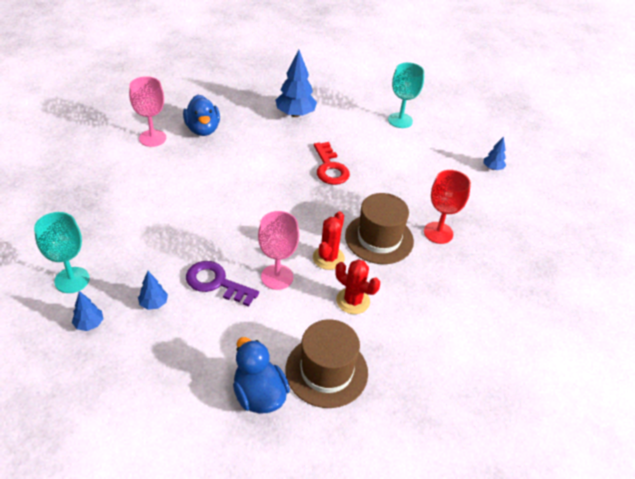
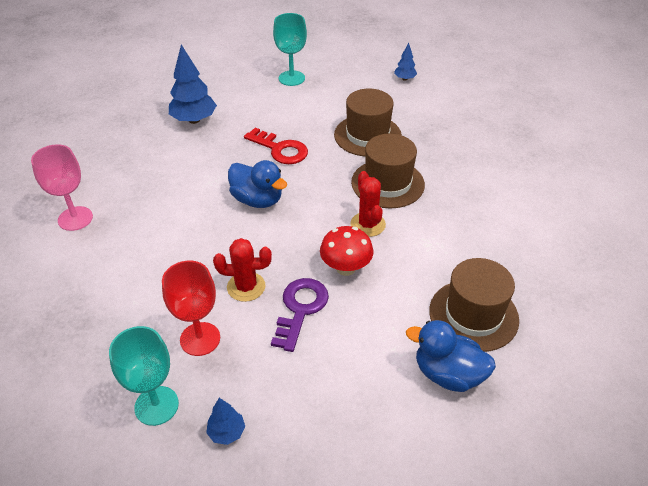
camera: 35 degrees left, 0 degrees up
blue tree [138,271,168,310] -> none
blue duck [183,95,220,136] -> blue duck moved to [228,160,287,208]
purple key [186,261,259,307] -> purple key turned 120 degrees clockwise [271,278,329,352]
pink goblet [258,211,299,290] -> red mushroom [320,226,374,276]
red cactus [335,259,380,314] -> red cactus moved to [213,238,272,302]
red goblet [424,170,471,244] -> red goblet moved to [162,261,220,356]
none -> brown hat [334,88,402,156]

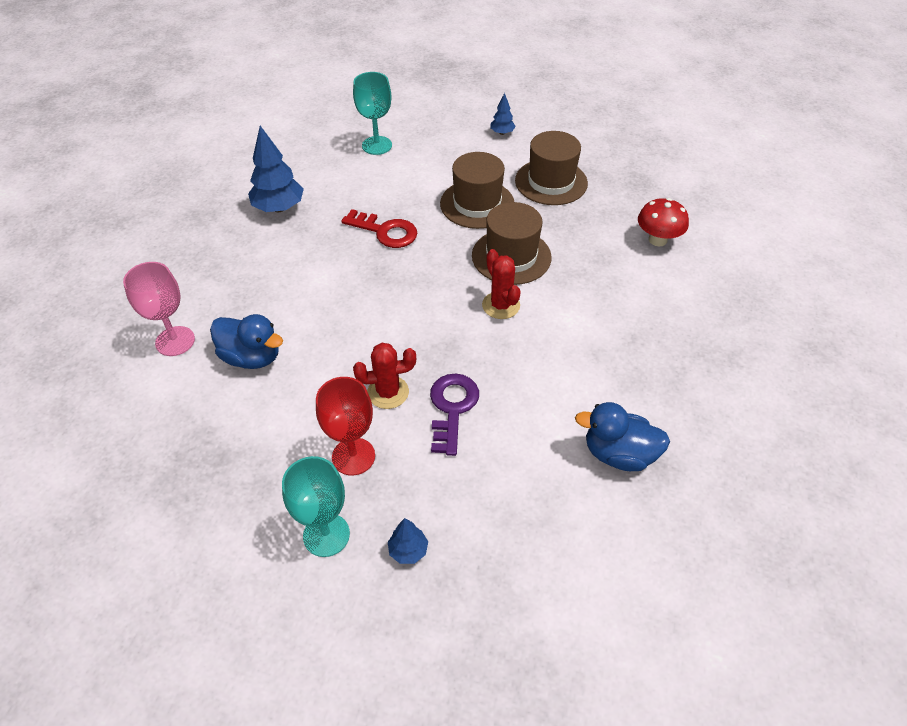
camera: 10 degrees left, 5 degrees up
blue duck [228,160,287,208] -> blue duck moved to [210,314,283,369]
red mushroom [320,226,374,276] -> red mushroom moved to [638,198,689,247]
brown hat [429,258,519,352] -> brown hat moved to [515,131,588,205]

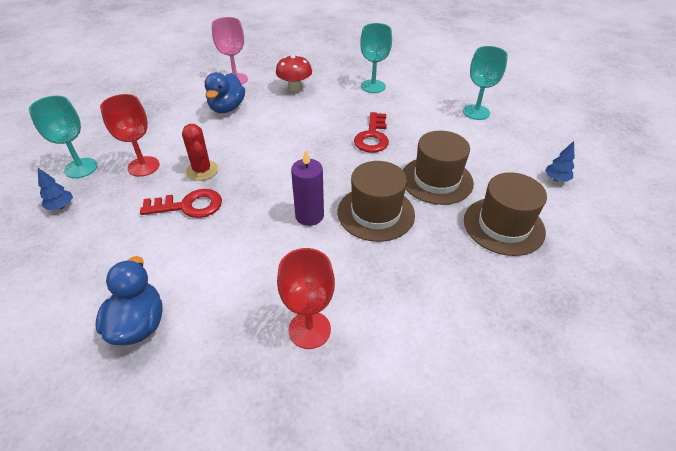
camera: 75 degrees right, 5 degrees down
blue tree [248,126,304,212] -> turquoise goblet [360,23,392,93]
purple key [430,374,479,456] -> red key [140,189,222,218]
red cactus [482,249,520,319] -> purple candle [291,150,324,226]
red mushroom [638,198,689,247] -> red mushroom moved to [276,55,312,92]
none -> red goblet [277,248,335,349]

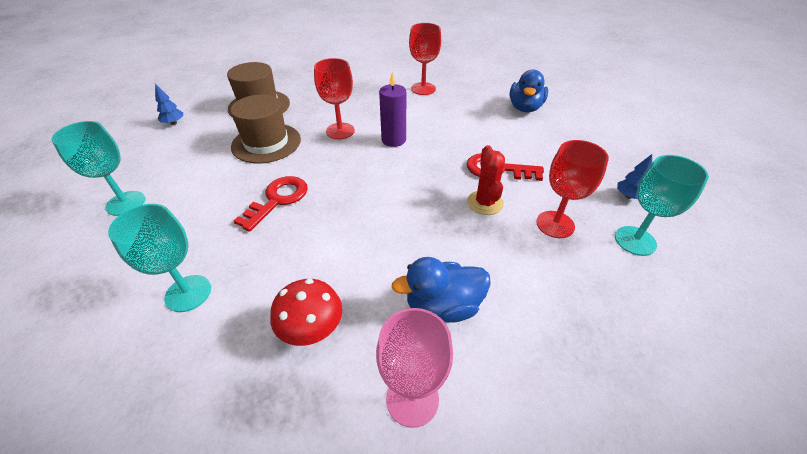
camera: 160 degrees left, 0 degrees up
blue duck [205,72,245,113] -> blue duck turned 135 degrees counterclockwise [391,257,491,323]
brown hat [337,161,415,242] -> red goblet [314,58,355,139]

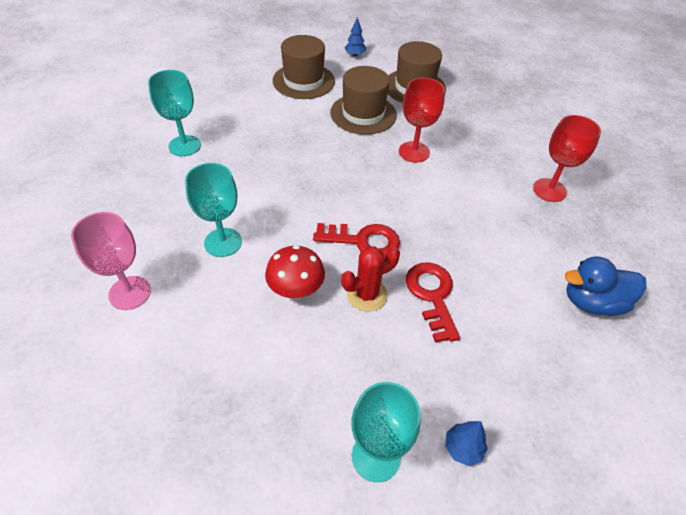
camera: 65 degrees right, 5 degrees up
turquoise goblet [51,121,145,216] -> turquoise goblet moved to [185,163,242,257]
red key [234,176,308,232] -> red key moved to [313,223,400,258]
red mushroom [270,279,343,346] -> red mushroom moved to [265,245,325,299]
purple candle [379,71,406,147] -> none
blue duck [391,257,491,323] -> none
red goblet [536,140,609,238] -> none
none -> brown hat [273,35,335,99]

